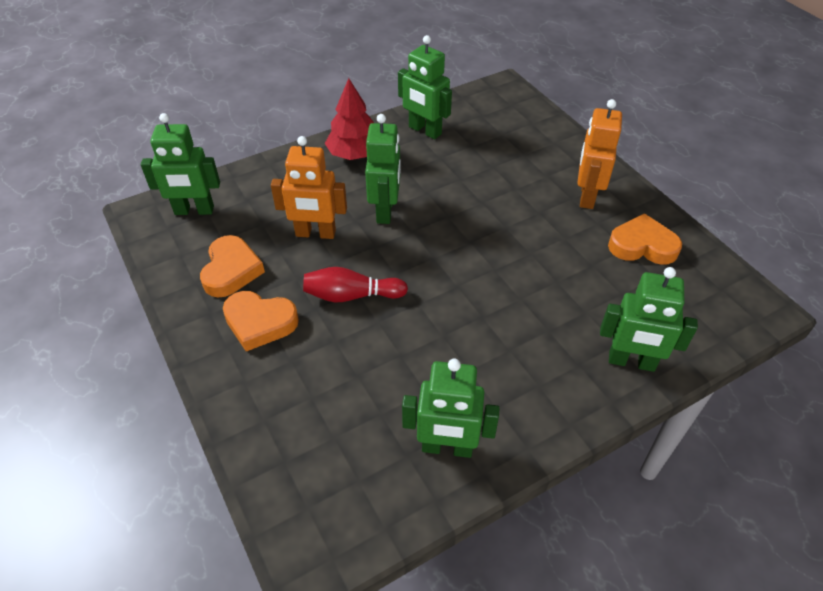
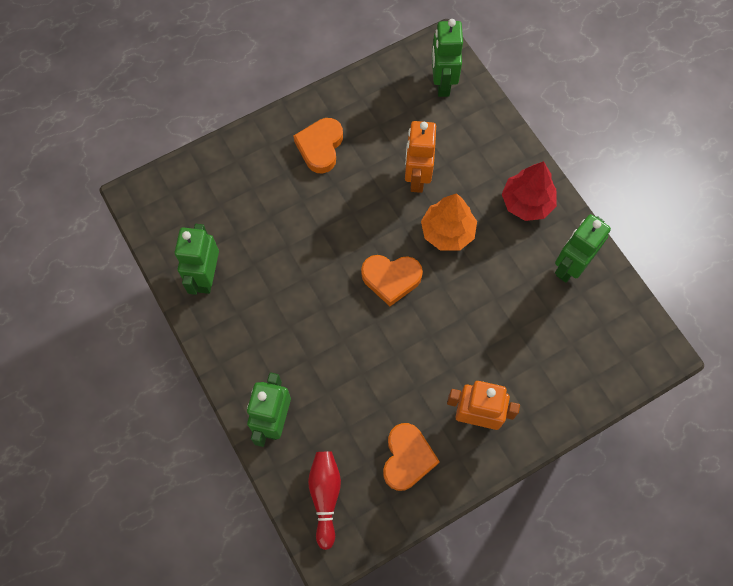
camera: 90 degrees right, 20 degrees up
orange heart [200,235,265,298] -> orange heart moved to [361,255,423,306]
red bowling pin [303,267,408,302] -> red bowling pin moved to [308,452,341,550]
green robot [365,114,401,224] -> orange tree [421,193,477,251]

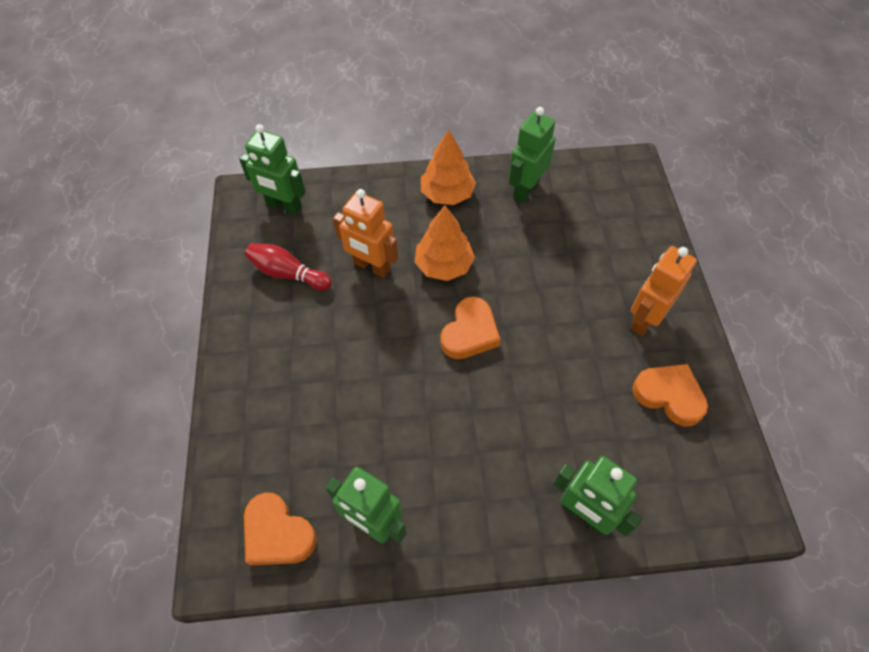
camera: 65 degrees left, 10 degrees down
orange heart [293,118,343,173] -> orange heart moved to [244,492,317,565]
red bowling pin [308,452,341,550] -> red bowling pin moved to [245,243,332,290]
red tree [502,161,557,221] -> orange tree [421,129,476,205]
green robot [555,214,611,283] -> green robot turned 60 degrees clockwise [509,107,556,203]

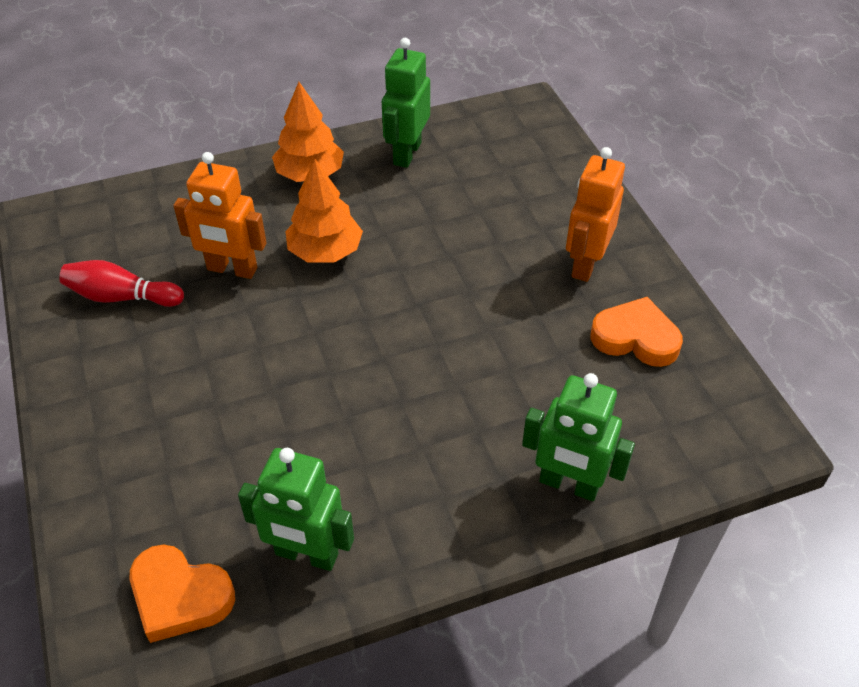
camera: 15 degrees left, 10 degrees down
green robot [239,124,306,215] -> none
orange heart [440,297,501,359] -> none

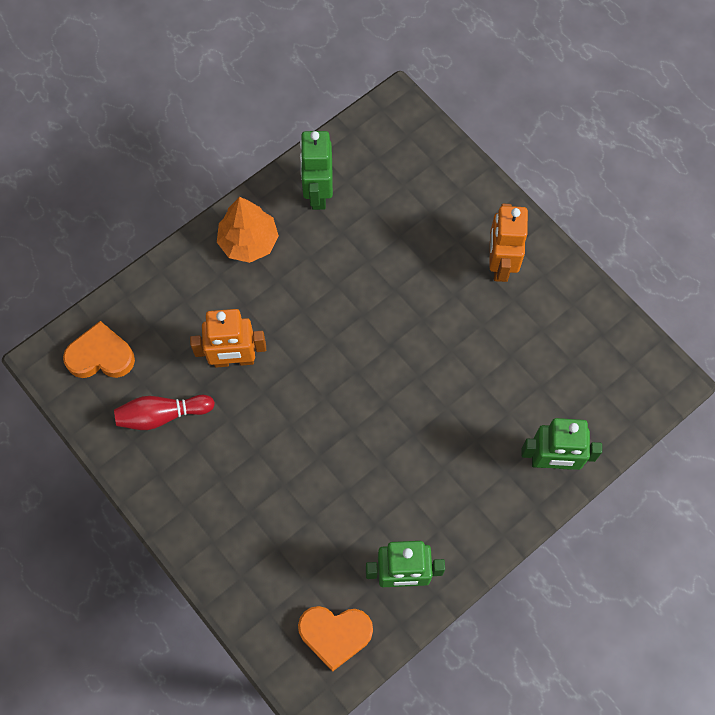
camera: 20 degrees left, 20 degrees up
orange tree [285,159,363,262] -> none
orange heart [590,297,683,367] -> orange heart moved to [63,321,135,378]

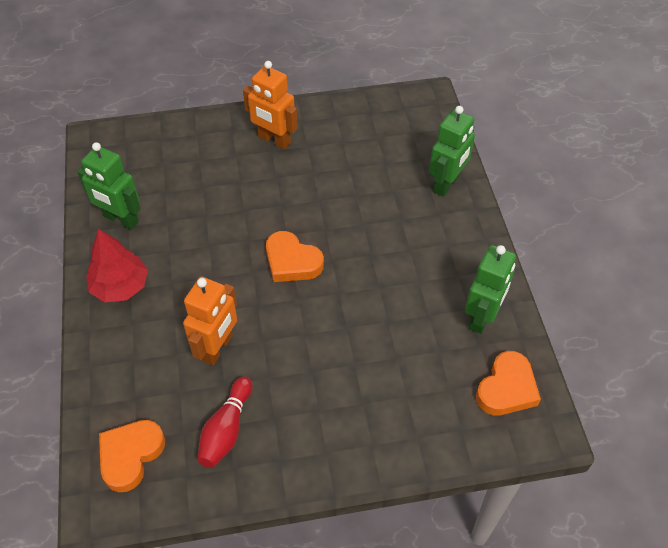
camera: 60 degrees left, 15 degrees down
orange tree [217,197,279,263] -> red tree [86,229,148,302]
none -> orange heart [266,231,324,282]

